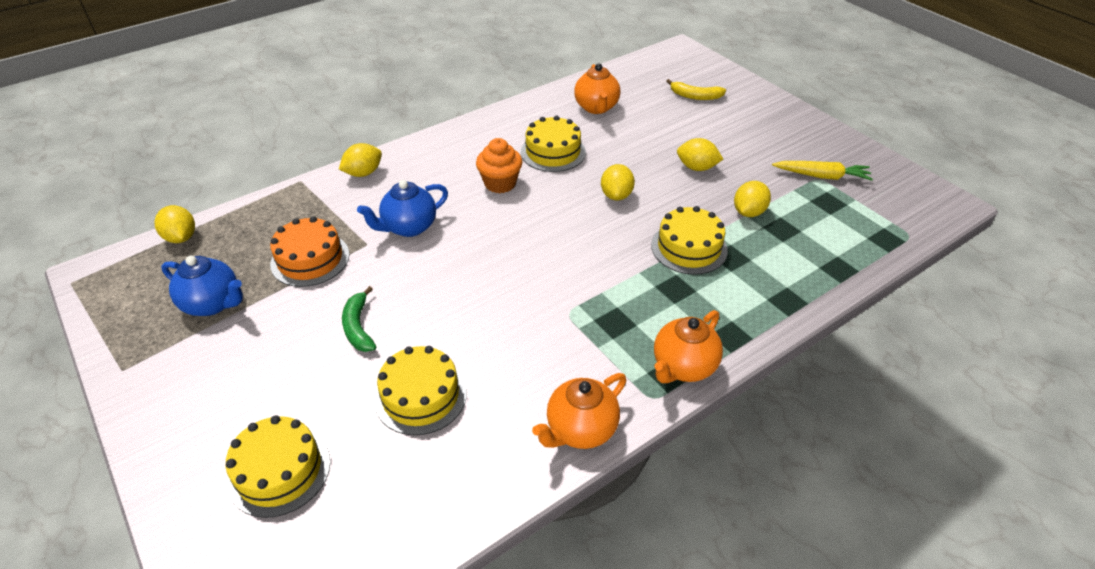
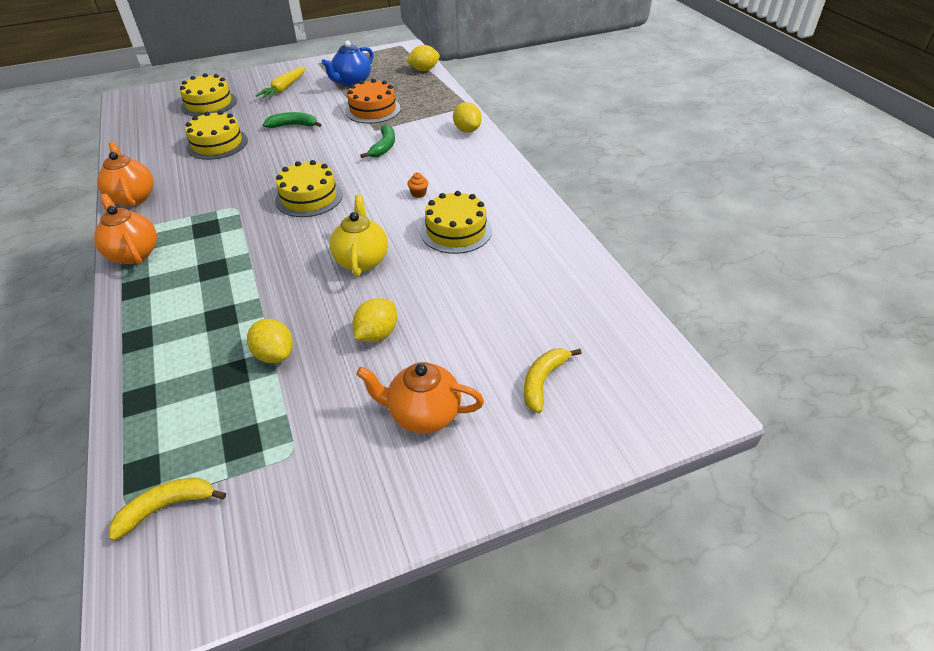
camera: 105 degrees right, 0 degrees up
blue teapot [357,180,448,237] -> green banana [361,124,395,158]
orange cupcake [476,138,522,193] -> orange cupcake [407,172,428,198], size x0.47
orange teapot [574,63,620,114] -> orange teapot moved to [356,362,484,434]
yellow lemon [601,164,635,201] -> yellow teapot [330,195,388,277]
yellow cake [651,206,728,275] -> yellow cake moved to [275,160,343,217]
yellow carrot [772,161,873,181] -> yellow carrot moved to [255,67,306,99]
none -> yellow banana [109,478,226,541]

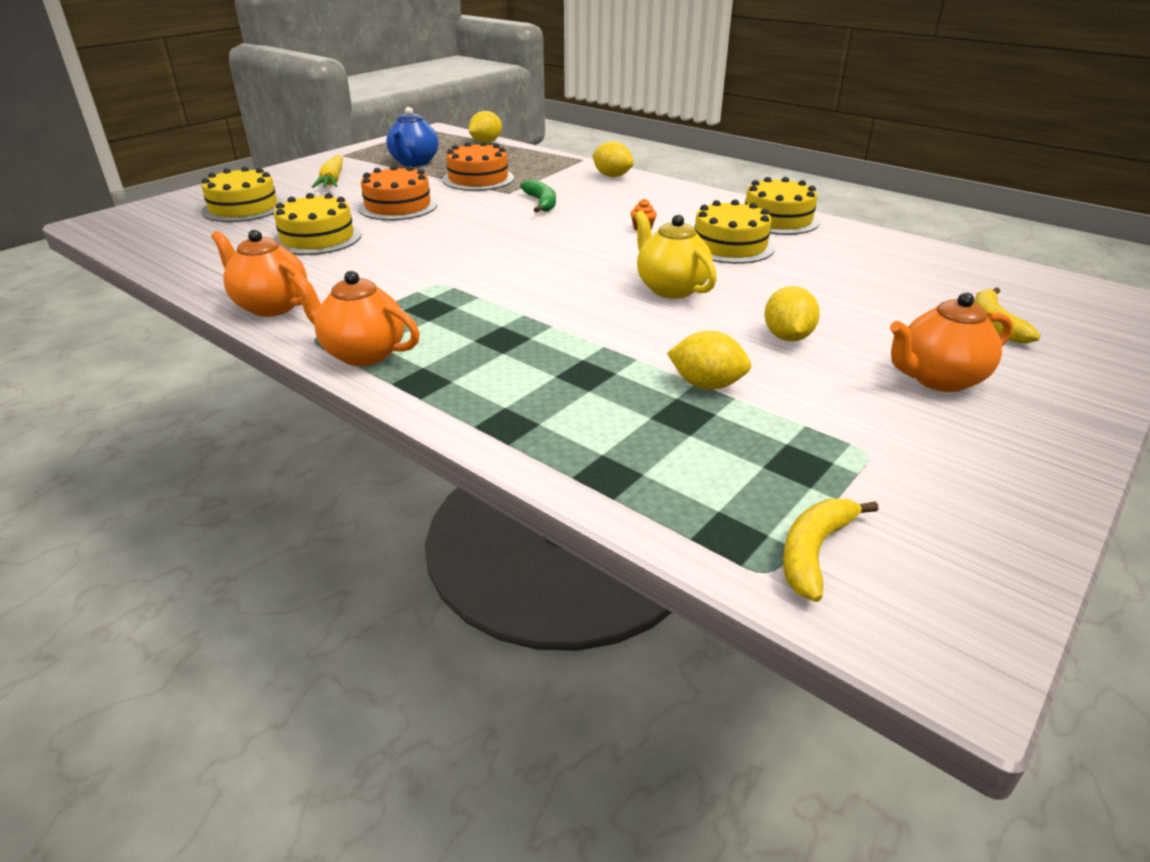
camera: 30 degrees left, 10 degrees down
green banana [263,112,321,128] -> orange cake [358,165,437,220]
yellow cake [275,160,343,217] -> yellow cake moved to [745,177,820,235]

